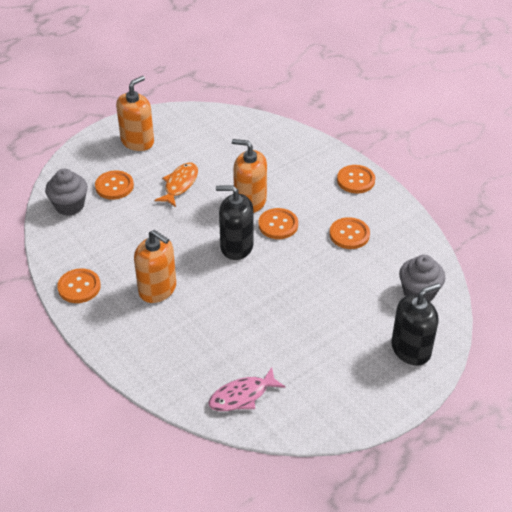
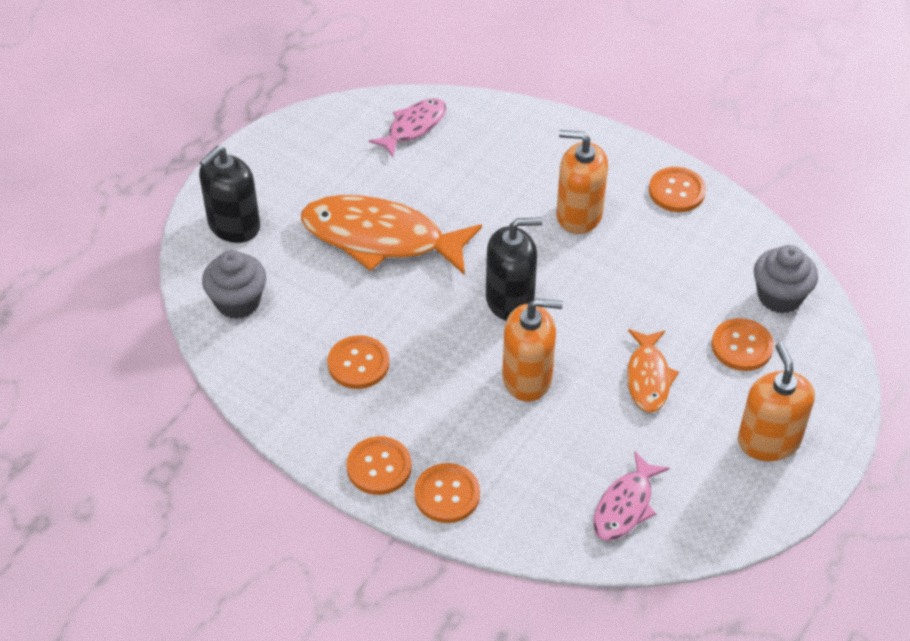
camera: 160 degrees right, 5 degrees up
orange soap dispenser [116,76,154,151] -> orange soap dispenser turned 150 degrees clockwise [738,343,815,461]
orange button [258,208,298,239] -> orange button moved to [414,463,480,523]
none -> orange fish [301,195,482,275]
none -> pink fish [593,451,670,541]

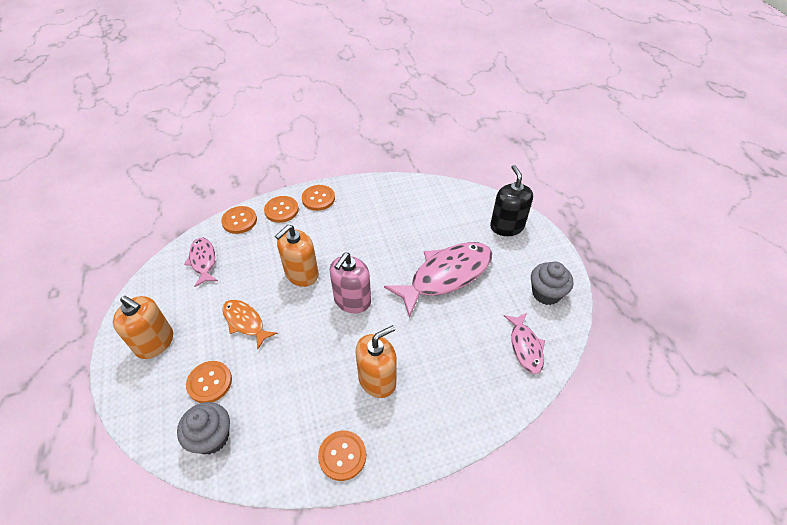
camera: 130 degrees right, 0 degrees up
grey cupcake [202,250,266,319] -> grey cupcake moved to [531,261,573,305]
orange fish [301,195,482,275] -> pink fish [384,242,492,318]
orange button [327,335,389,389] -> orange button moved to [221,206,257,234]
black soap dispenser [486,217,543,321] -> pink soap dispenser [330,253,371,313]

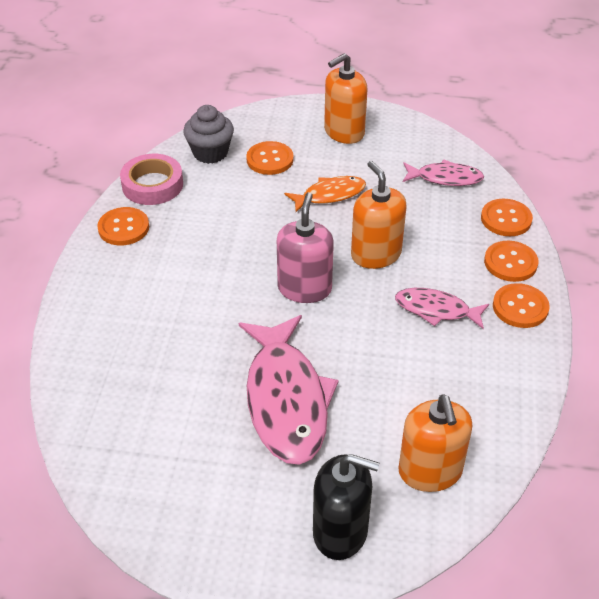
camera: 115 degrees right, 5 degrees down
pink soap dispenser [330,253,371,313] -> pink soap dispenser turned 45 degrees clockwise [277,192,334,303]
orange soap dispenser [355,325,397,398] -> orange soap dispenser moved to [399,394,472,492]
pink fish [504,313,545,374] -> pink fish moved to [395,288,489,329]
grey cupcake [531,261,573,305] -> none
none -> pink tape [120,154,183,205]

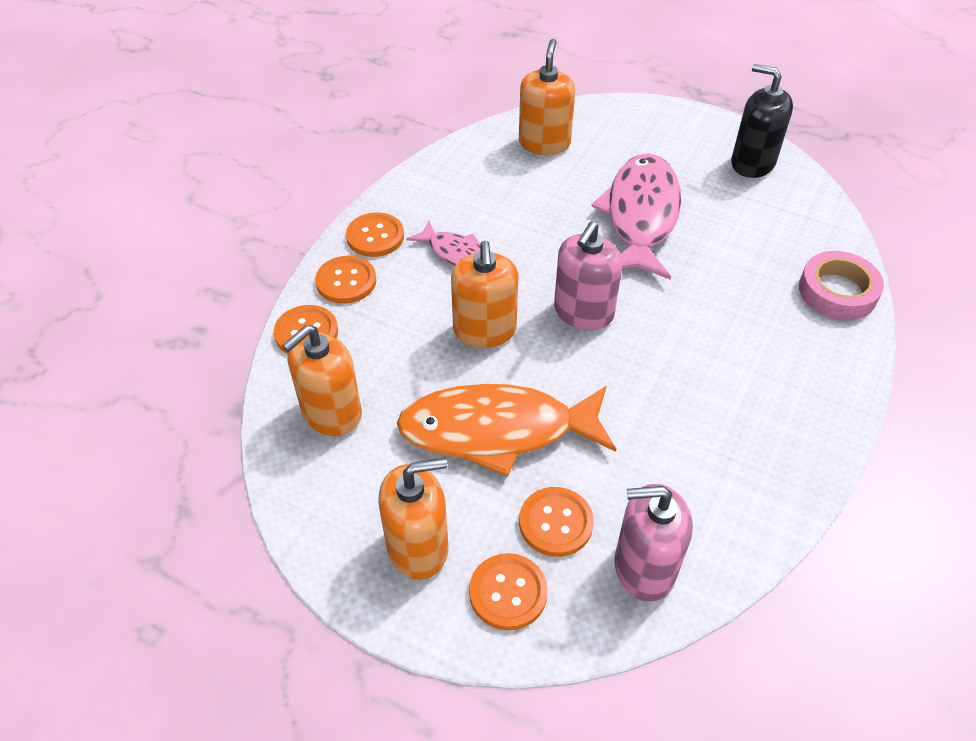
camera: 160 degrees left, 5 degrees up
orange button [97,207,149,245] -> orange button moved to [469,553,548,630]
pink tape [120,154,183,205] -> pink tape moved to [799,251,884,320]
grey cupcake [183,105,234,164] -> pink soap dispenser [615,484,693,602]
orange fish [284,176,366,212] -> orange fish [397,384,616,477], size x1.85
black soap dispenser [313,454,379,560] -> black soap dispenser moved to [731,64,793,178]
pink fish [403,160,484,186] -> orange soap dispenser [282,325,362,436]

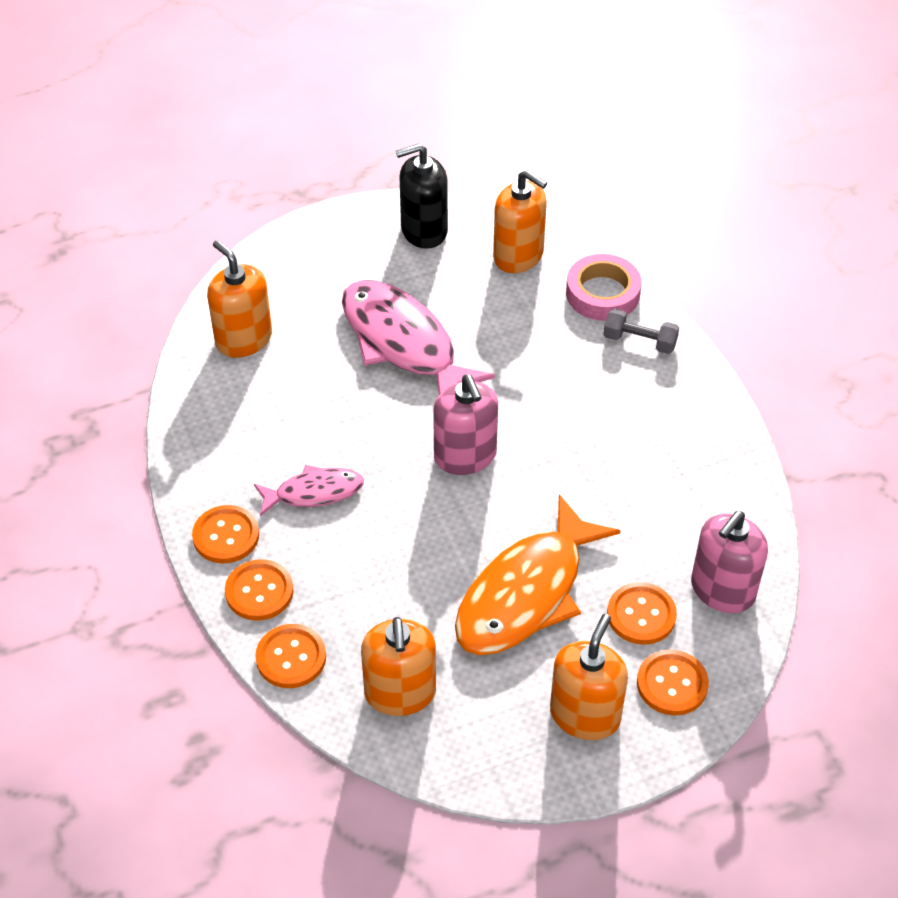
camera: 50 degrees left, 0 degrees up
orange soap dispenser [451,241,518,348] -> orange soap dispenser moved to [493,170,547,273]
none -> grey dumbbell [603,308,679,354]

